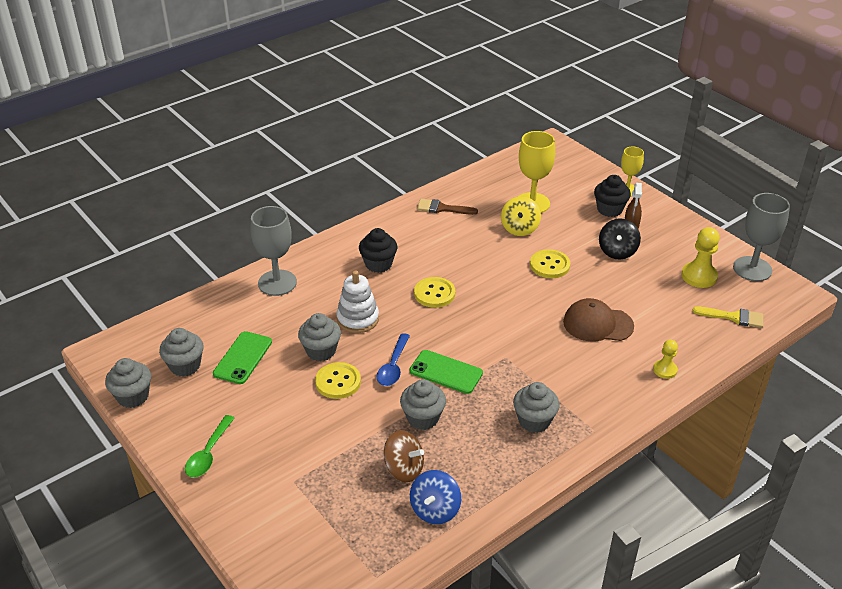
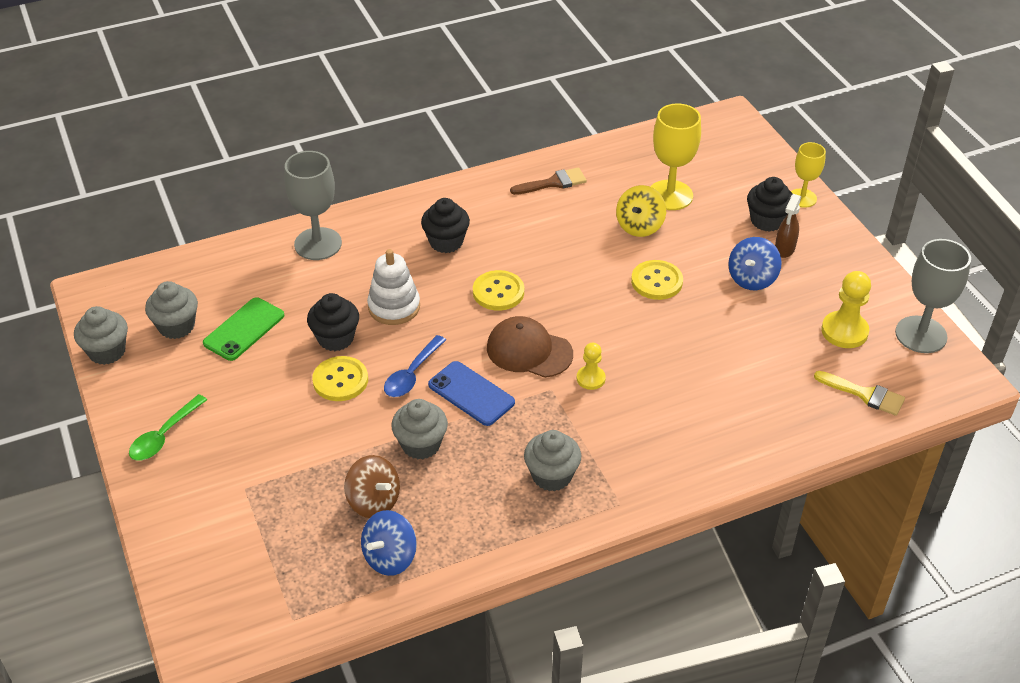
camera: 15 degrees right, 5 degrees up
grey cupcake [298,313,341,361] -> black cupcake [307,293,359,351]
green phone [410,350,483,394] -> blue phone [428,361,515,426]
brown brush [417,199,478,215] -> brown brush turned 135 degrees clockwise [510,167,587,195]
brown cap [563,298,634,341] -> brown cap moved to [487,316,573,378]
black spinning top [599,219,641,260] -> blue spinning top [728,237,782,290]
yellow pawn [653,340,678,379] -> yellow pawn moved to [577,343,606,390]

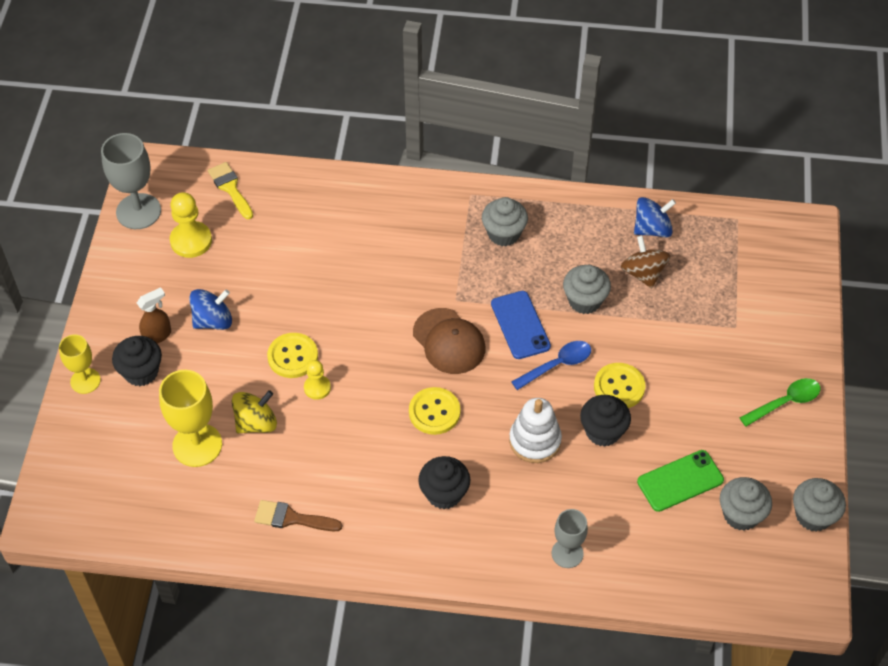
camera: 150 degrees left, 10 degrees up
grey goblet [284,151,342,260] -> grey goblet [552,509,588,568], size x0.62
yellow pawn [577,343,606,390] -> yellow pawn moved to [304,360,331,400]

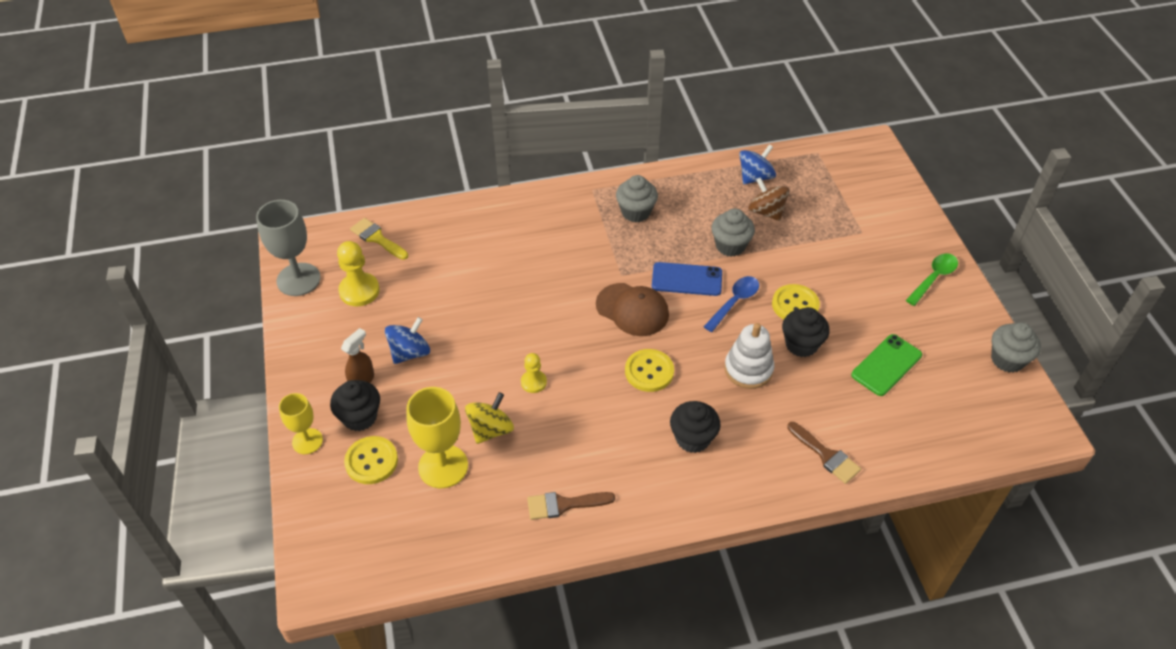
camera: 20 degrees left, 5 degrees down
yellow button [267,333,318,378] -> yellow button moved to [344,436,398,484]
blue phone [491,291,551,359] -> blue phone turned 45 degrees counterclockwise [652,262,722,296]
grey goblet [552,509,588,568] -> brown brush [787,422,861,484]
grey cupcake [720,477,772,531] -> none

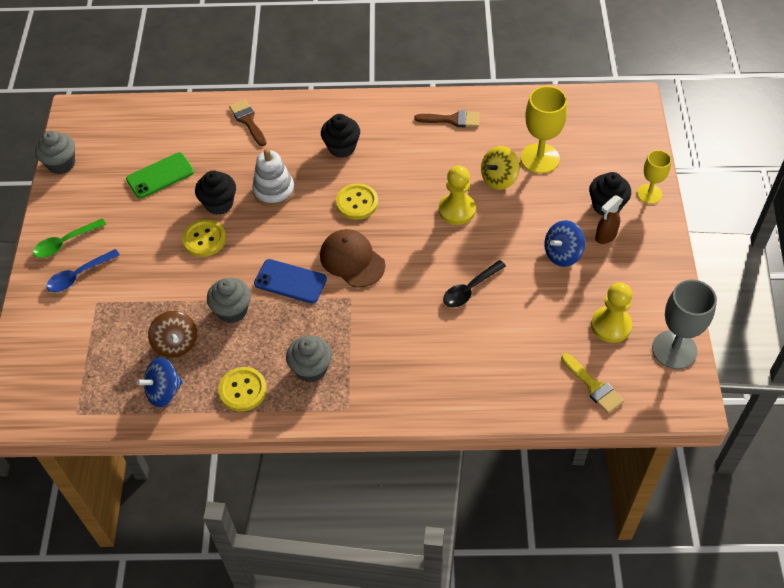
camera: 165 degrees left, 5 degrees up
yellow button [344,436,398,484] -> yellow button moved to [218,367,267,411]
yellow pawn [521,353,547,393] -> yellow pawn [439,165,476,225], size x1.65
blue spoon [704,276,759,332] -> blue spoon moved to [46,249,120,292]
none -> black spoon [443,260,506,308]

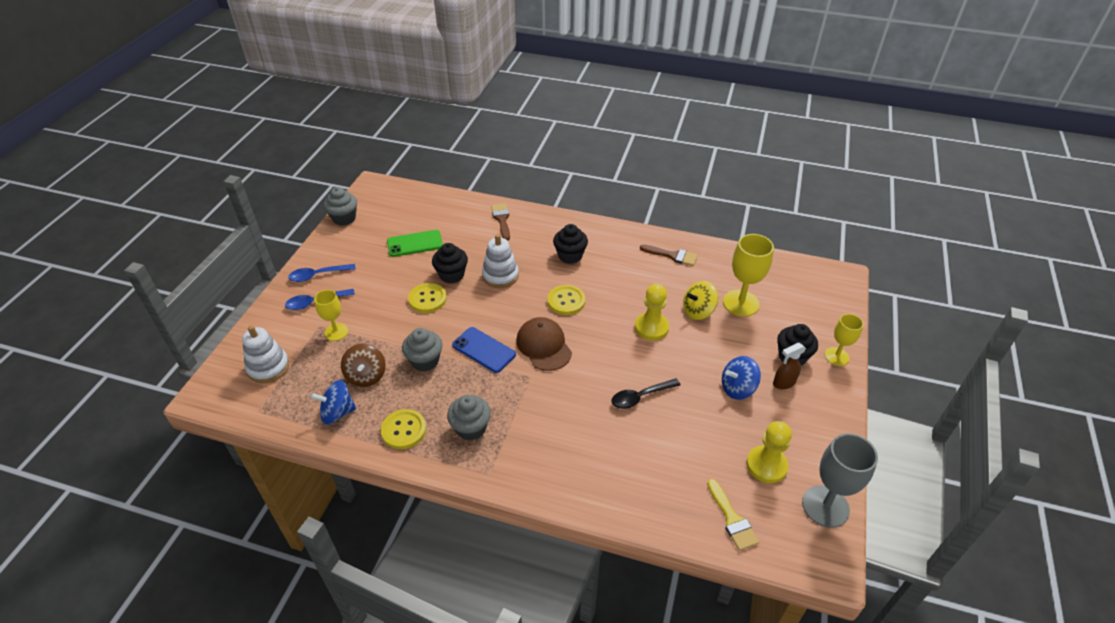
camera: 15 degrees right, 10 degrees down
green spoon [33,218,106,258] -> blue spoon [288,264,356,282]
none -> white stacking toy [242,325,289,383]
none -> yellow goblet [314,290,348,341]

